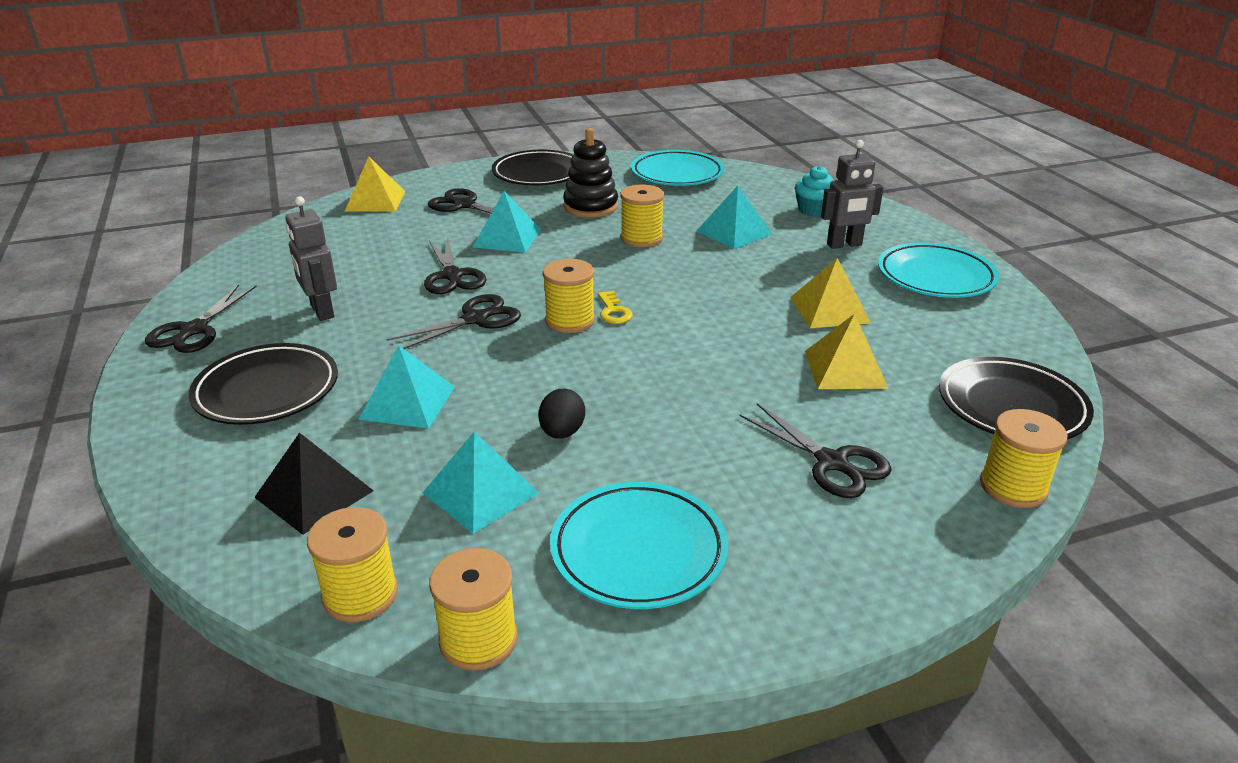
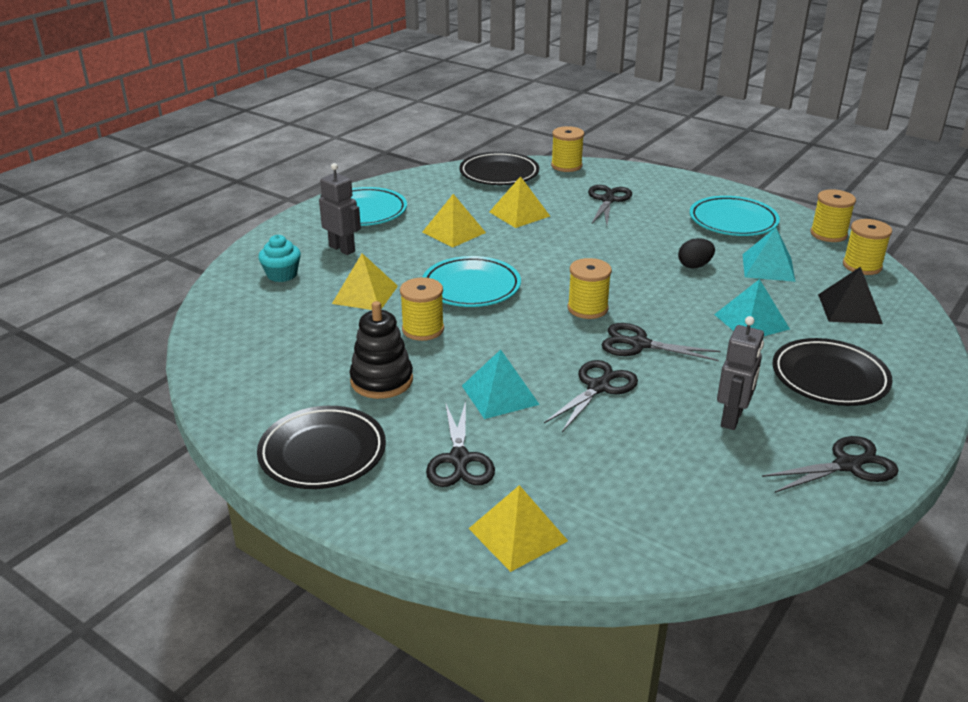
camera: 125 degrees left, 0 degrees up
yellow key [598,291,633,324] -> none
turquoise plate [631,150,724,186] -> turquoise plate moved to [422,256,521,307]
turquoise pyramid [697,186,772,249] -> yellow pyramid [332,253,398,310]

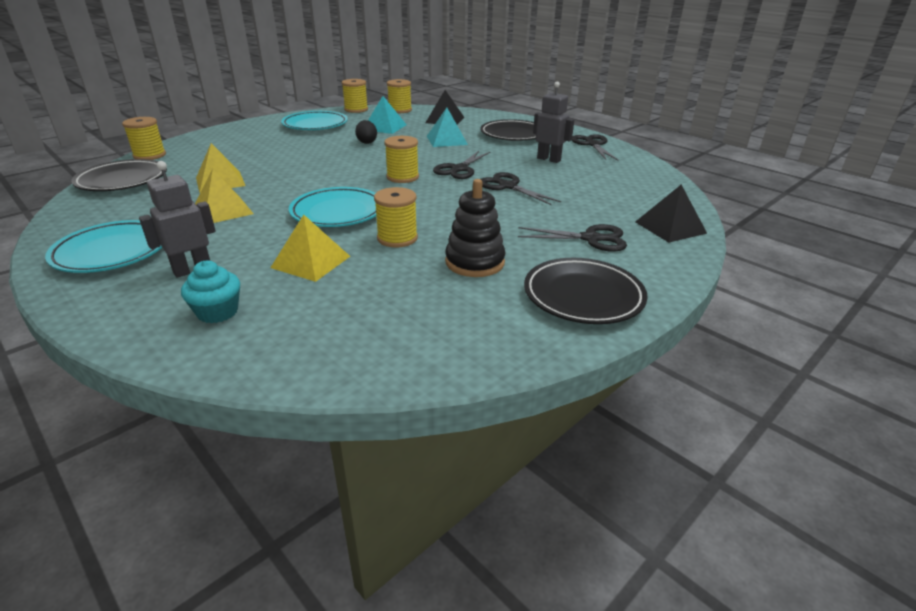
camera: 80 degrees left, 0 degrees up
turquoise pyramid [462,350,540,419] -> none
yellow pyramid [469,485,568,572] -> black pyramid [635,185,707,243]
black scissors [588,185,632,225] -> none

